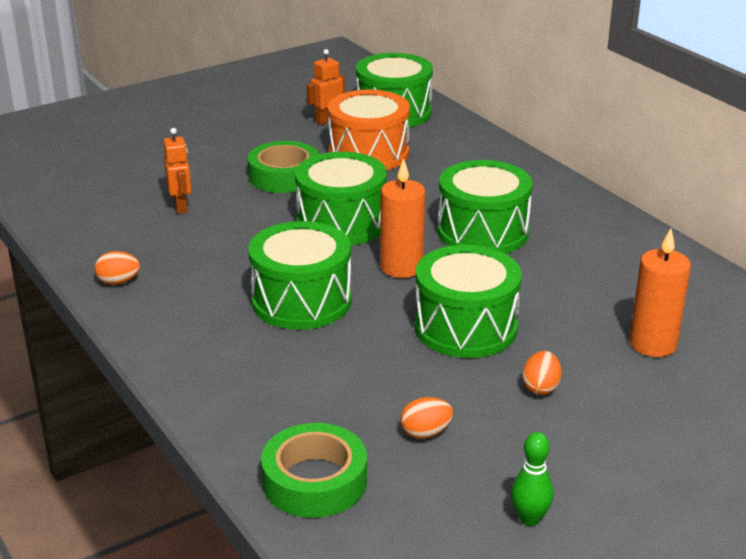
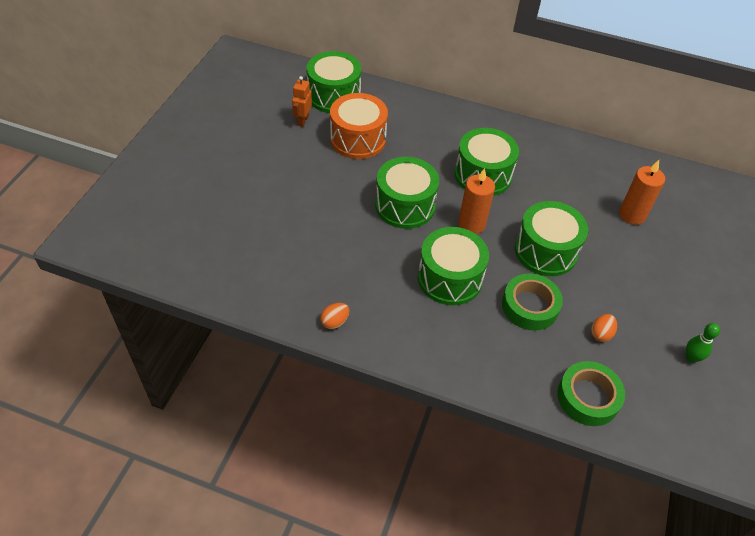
camera: 40 degrees left, 20 degrees up
orange robot [164,128,192,214] -> none
green tape [248,141,319,193] -> green tape moved to [502,273,563,331]
orange egg [522,351,561,395] -> none

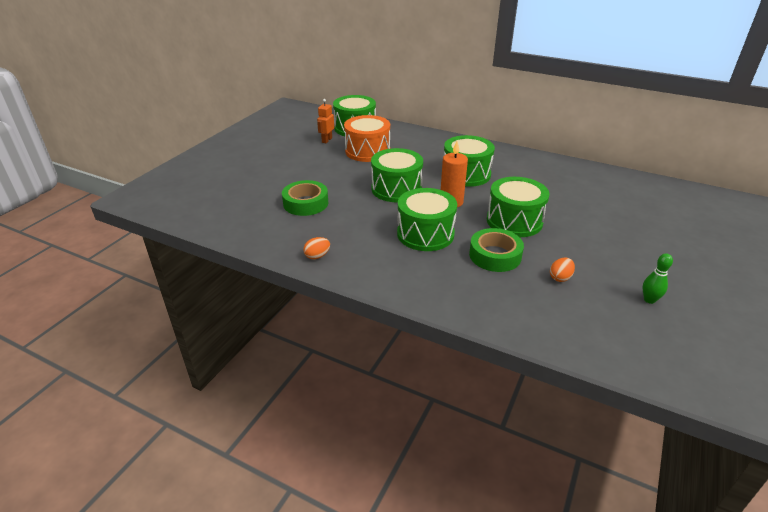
camera: 10 degrees right, 15 degrees down
green tape [557,361,625,426] -> green tape moved to [282,180,328,216]
orange candle [619,160,665,225] -> none

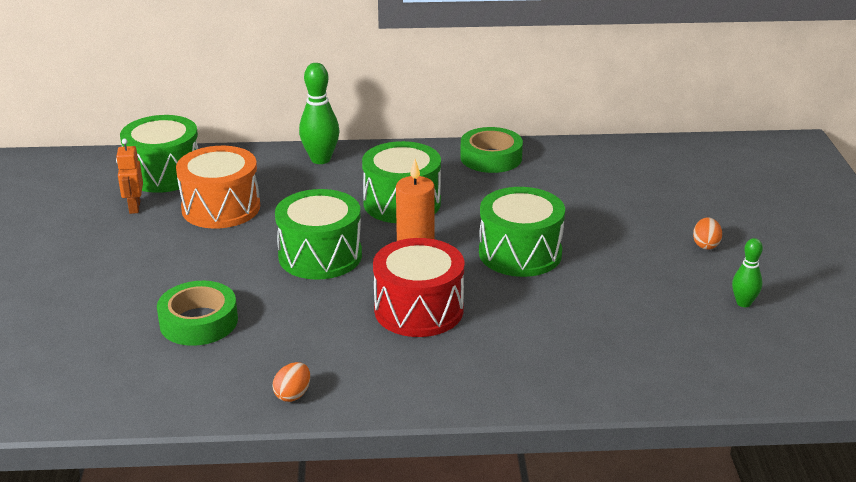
camera: 30 degrees left, 5 degrees down
green drum [397,188,457,251] -> red drum [373,238,464,337]
green tape [469,228,524,272] -> green tape moved to [460,127,523,173]
orange egg [550,258,575,282] -> orange egg moved to [693,217,722,250]
none -> green bowling pin [299,63,339,164]

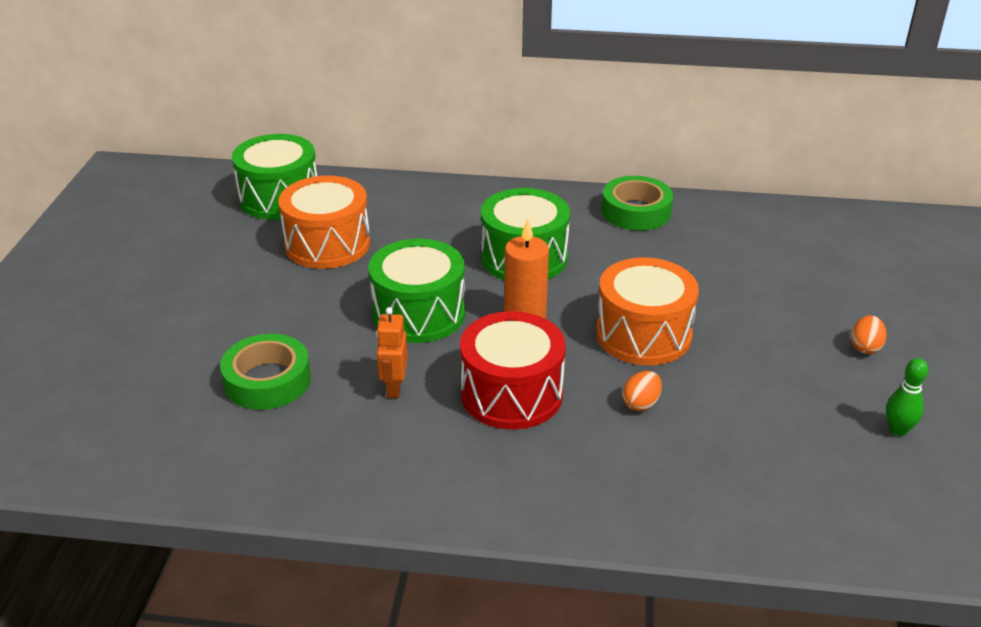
camera: 10 degrees right, 5 degrees up
orange robot [116,139,143,214] -> orange robot moved to [376,307,408,398]
orange egg [272,362,310,402] -> orange egg moved to [622,371,662,411]
green bowling pin [299,63,339,164] -> none
green drum [479,187,565,277] -> orange drum [596,257,699,365]

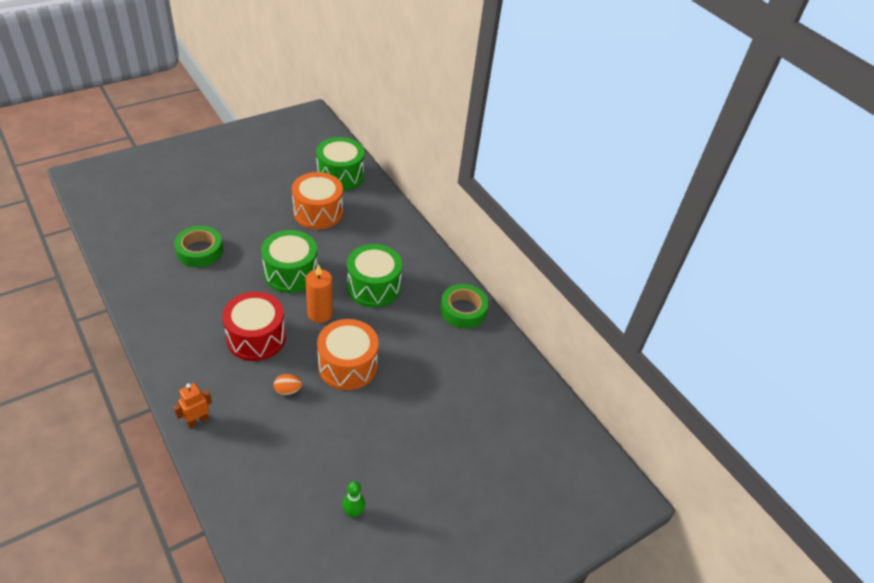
camera: 45 degrees right, 10 degrees up
orange robot [376,307,408,398] -> orange robot moved to [174,383,212,428]
orange egg [851,315,887,354] -> none

